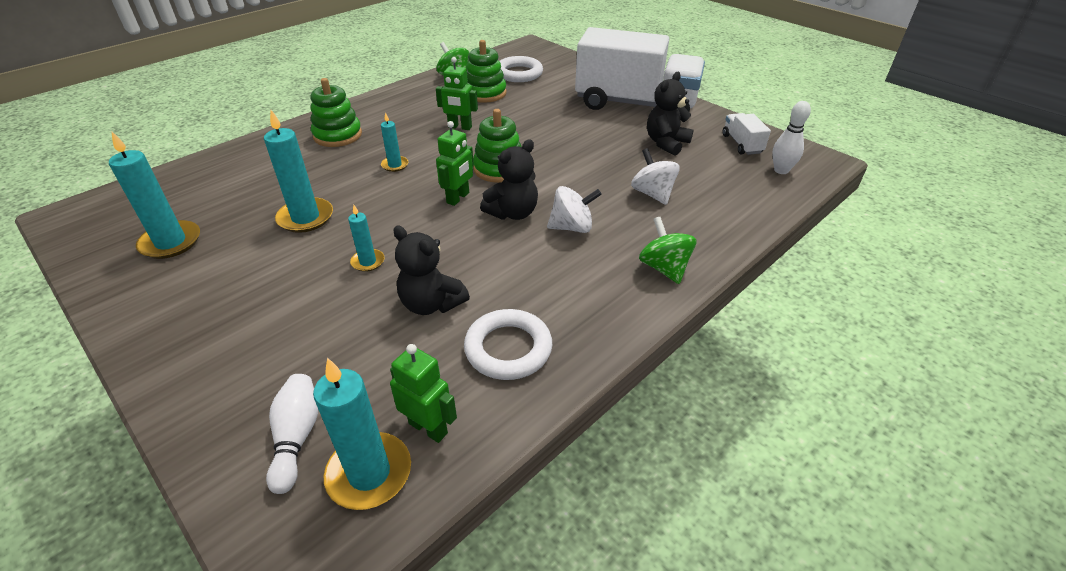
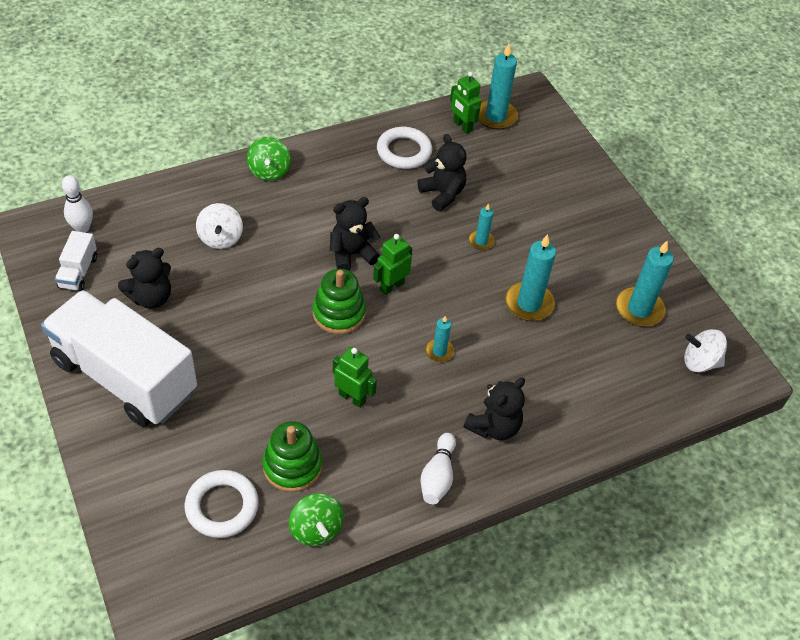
camera: 165 degrees left, 10 degrees up
white bowling pin [266,374,318,494] -> white bowling pin moved to [421,433,456,504]
green stacking toy [311,78,362,147] -> black teddy bear [463,377,525,440]
white spinning top [547,186,602,233] -> white spinning top moved to [684,329,727,372]

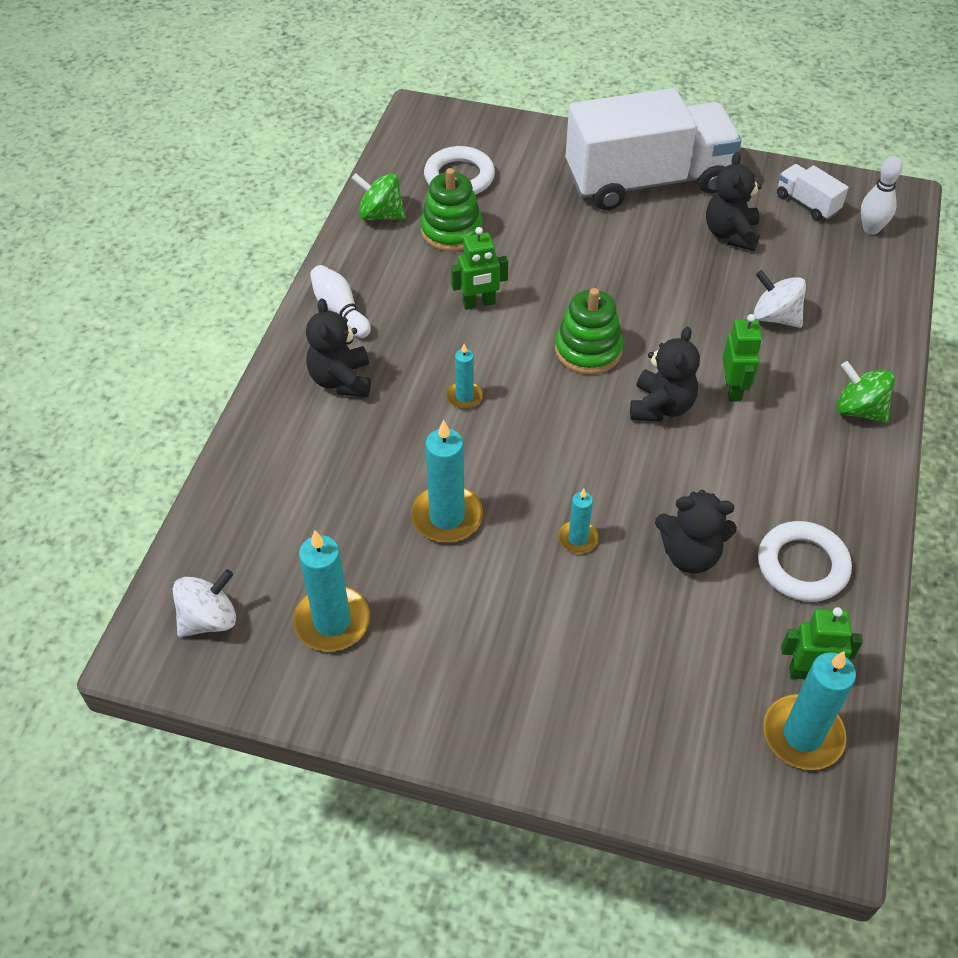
camera: 135 degrees right, 0 degrees up
green robot [373,234,412,295] -> green robot moved to [722,314,762,402]

